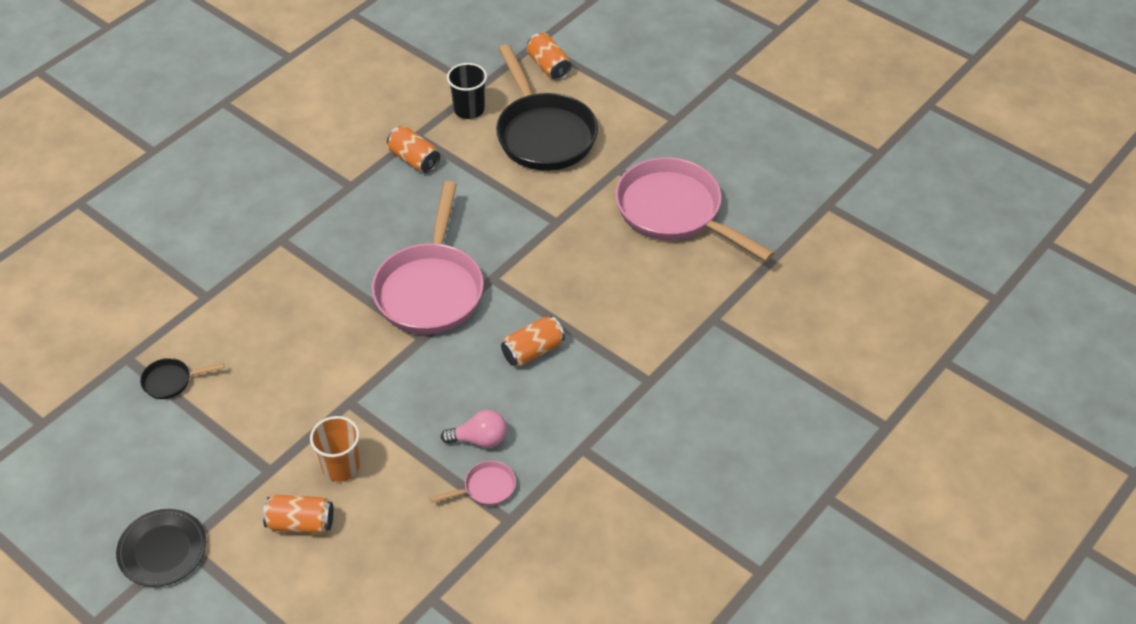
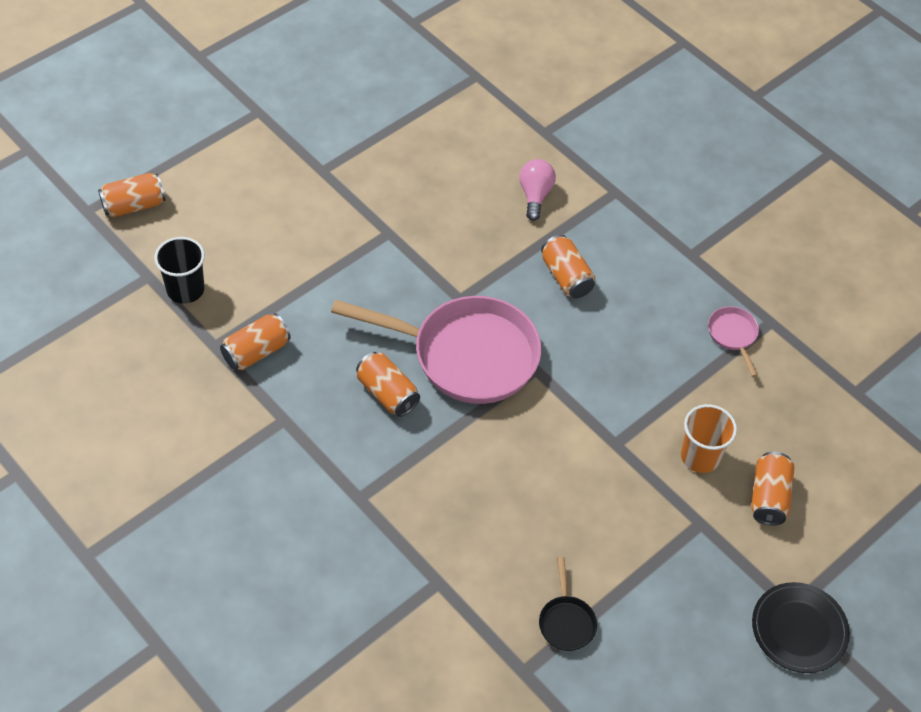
camera: 85 degrees left, 5 degrees up
pink light bulb [441,410,507,448] -> pink light bulb moved to [519,159,556,221]
black pan [496,44,598,171] -> none
pink pan [615,157,774,261] -> none
none -> orange can [356,352,420,417]

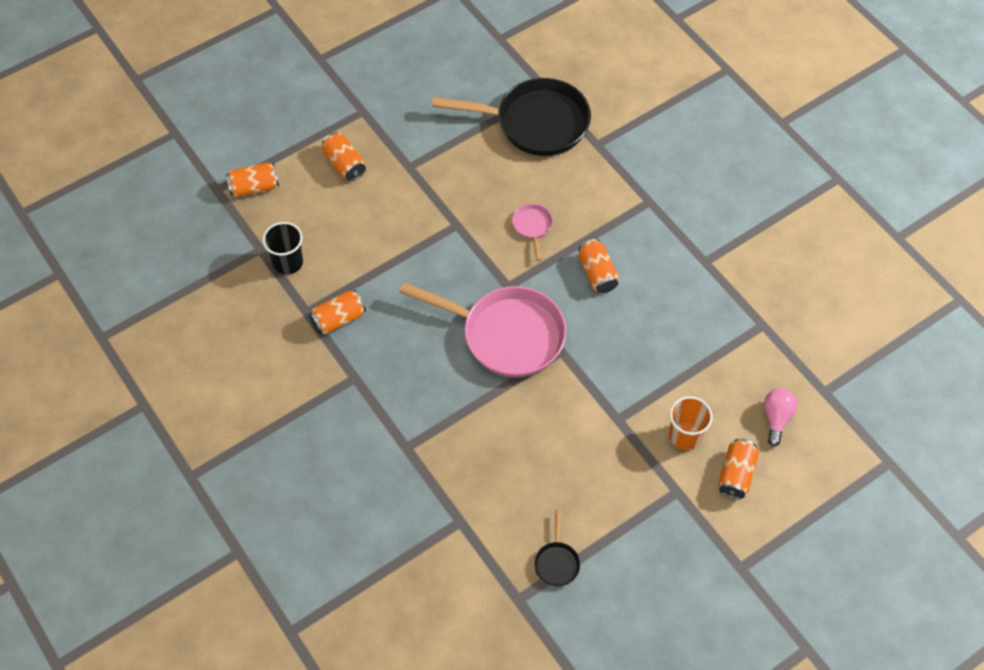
camera: 10 degrees right, 5 degrees up
orange can [356,352,420,417] -> orange can moved to [322,132,366,181]
pink light bulb [519,159,556,221] -> pink light bulb moved to [764,388,798,447]
pink pan [708,306,759,377] -> pink pan moved to [512,204,553,261]
black plate [752,582,850,673] -> none
none -> black pan [432,78,591,156]

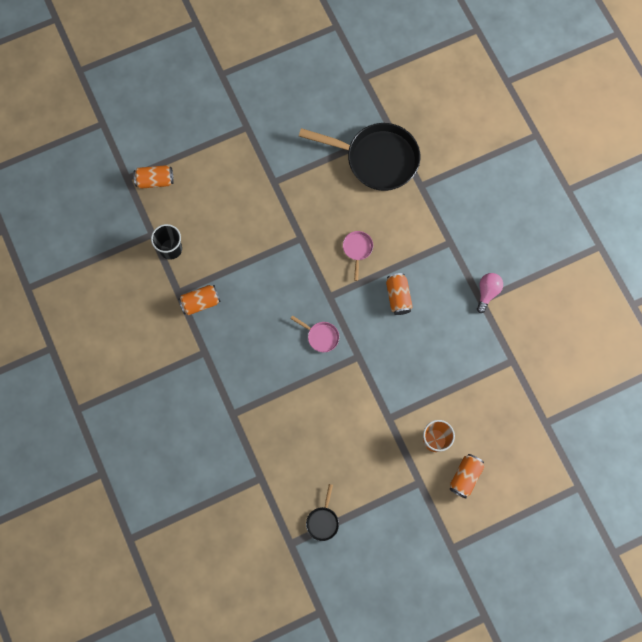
camera: 10 degrees right, 15 degrees up
orange can [322,132,366,181] -> none
pink pan [399,282,567,378] -> pink pan [290,315,339,352], size x0.42
pink light bulb [764,388,798,447] -> pink light bulb moved to [477,273,503,313]

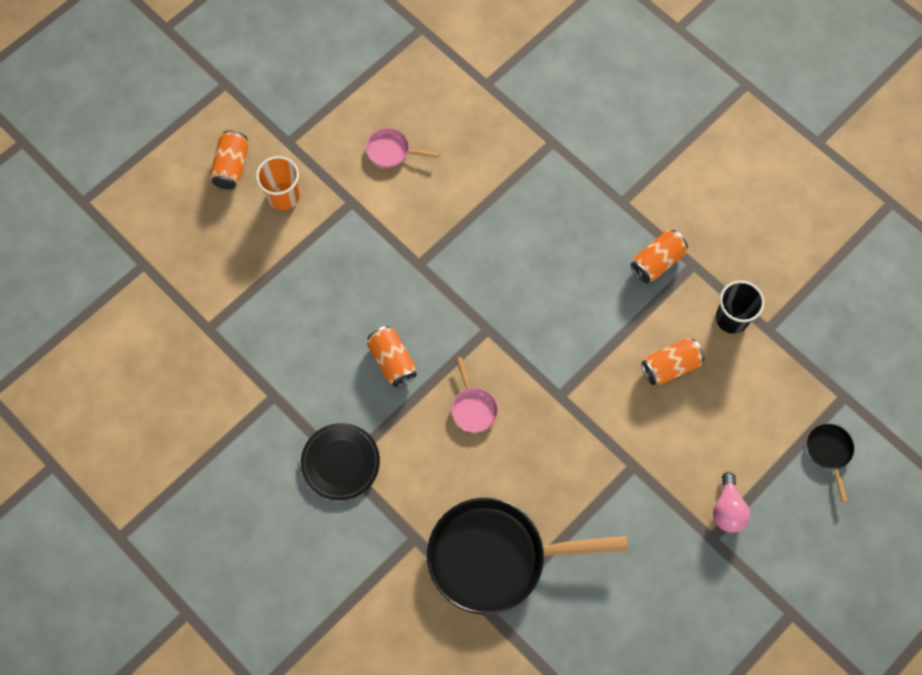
camera: 160 degrees right, 5 degrees down
orange can [134,165,174,189] -> orange can moved to [642,338,704,385]
pink pan [290,315,339,352] -> pink pan moved to [366,128,439,168]
black pan [306,484,339,541] -> black pan moved to [807,424,854,502]
pink light bulb [477,273,503,313] -> pink light bulb moved to [713,472,750,533]
none -> black plate [301,423,380,500]

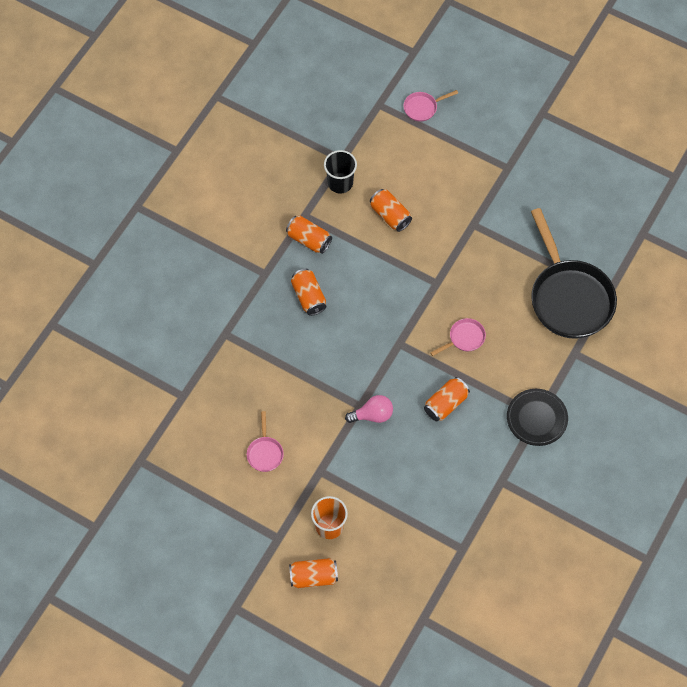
camera: 105 degrees left, 5 degrees down
pink light bulb [713,472,750,533] -> pink light bulb moved to [345,395,393,423]
black pan [807,424,854,502] -> pink pan [403,90,458,122]
none -> orange can [291,269,326,316]

